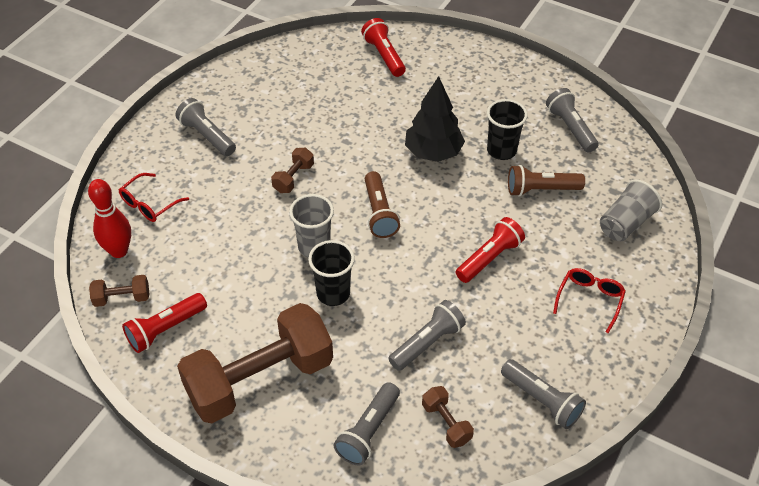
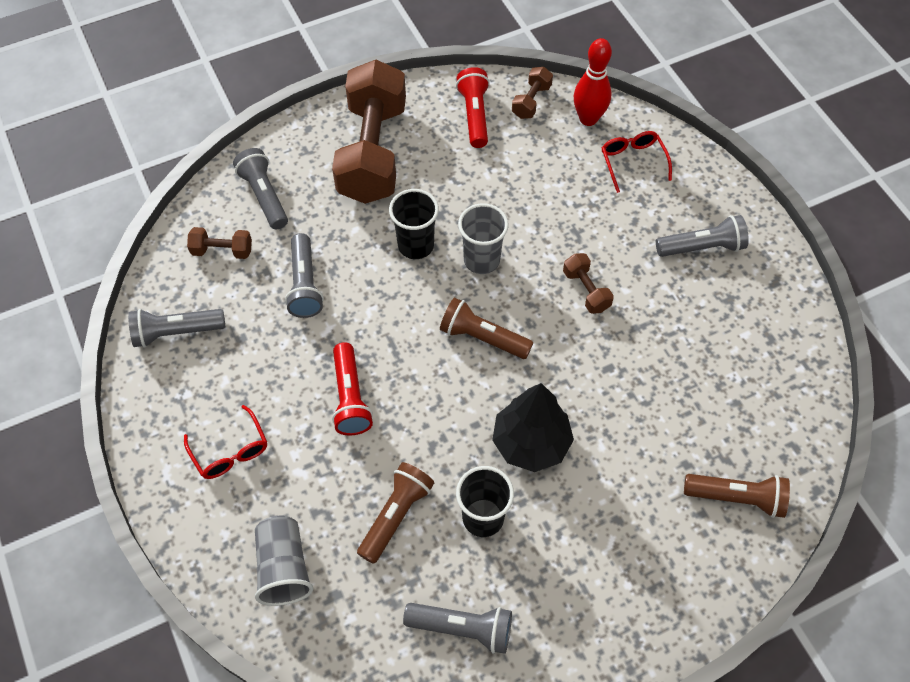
camera: 125 degrees right, 10 degrees up
red flashlight [361,18,406,77] -> brown flashlight [684,474,790,518]

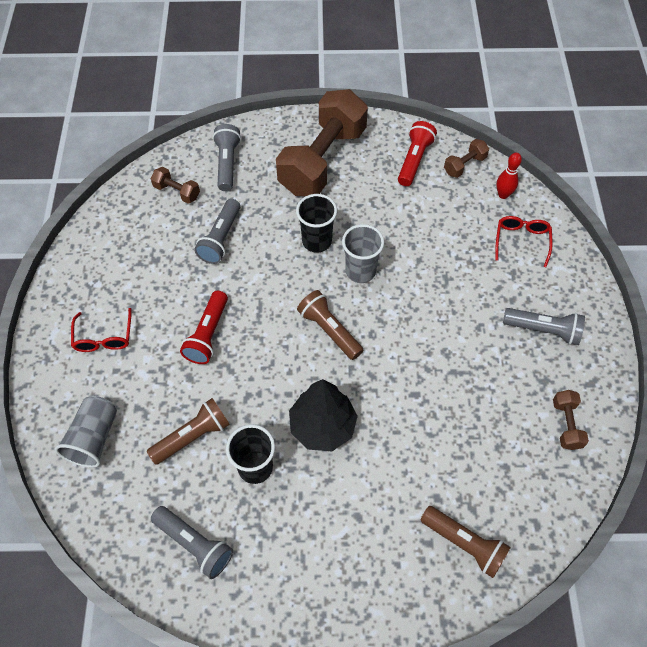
camera: 25 degrees right, 0 degrees up
grey flashlight [128,309,225,348] -> none
brown dumbbell [563,253,614,314] -> brown dumbbell moved to [553,390,589,450]
red bowling pin [574,38,612,126] -> red bowling pin [496,153,522,199], size x0.66

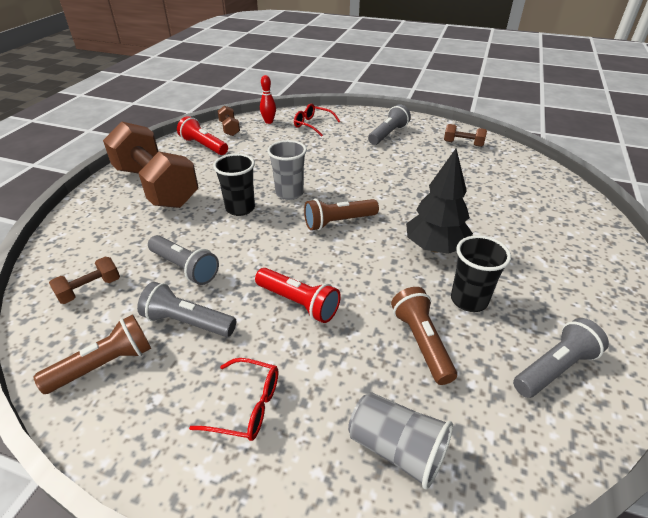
camera: 70 degrees left, 20 degrees down
grey flashlight [213,124,241,191] -> grey flashlight moved to [137,282,236,337]
brown flashlight [421,506,511,578] -> brown flashlight moved to [34,315,151,394]

